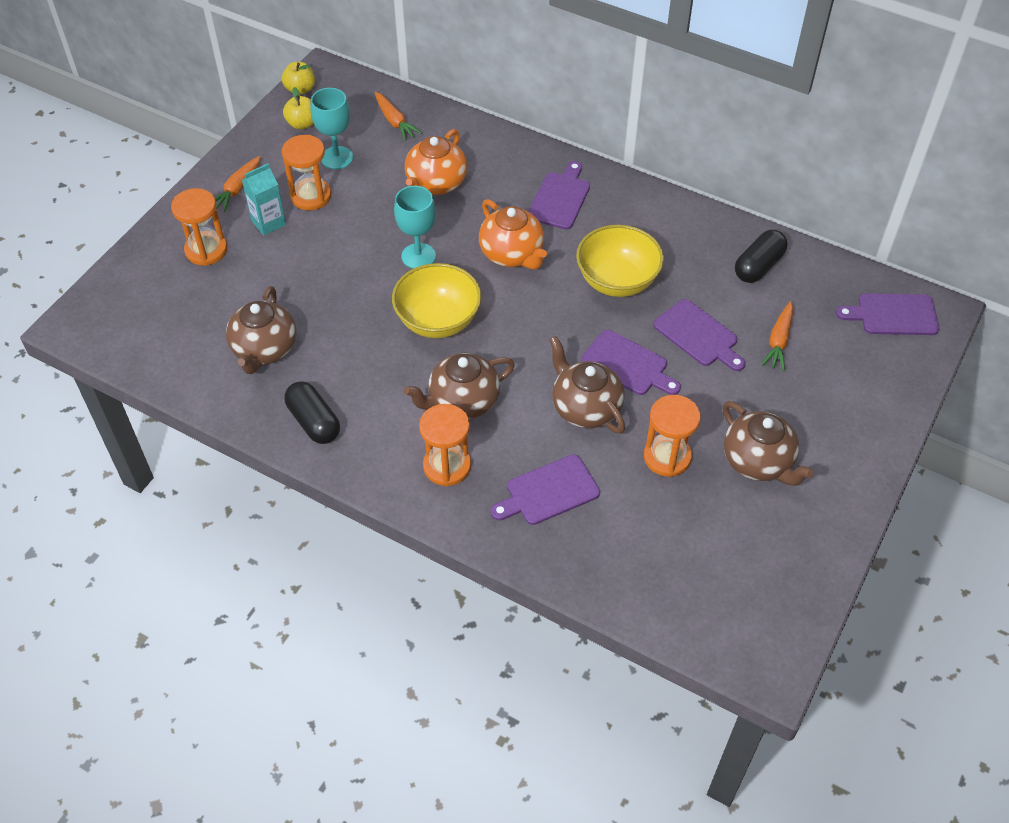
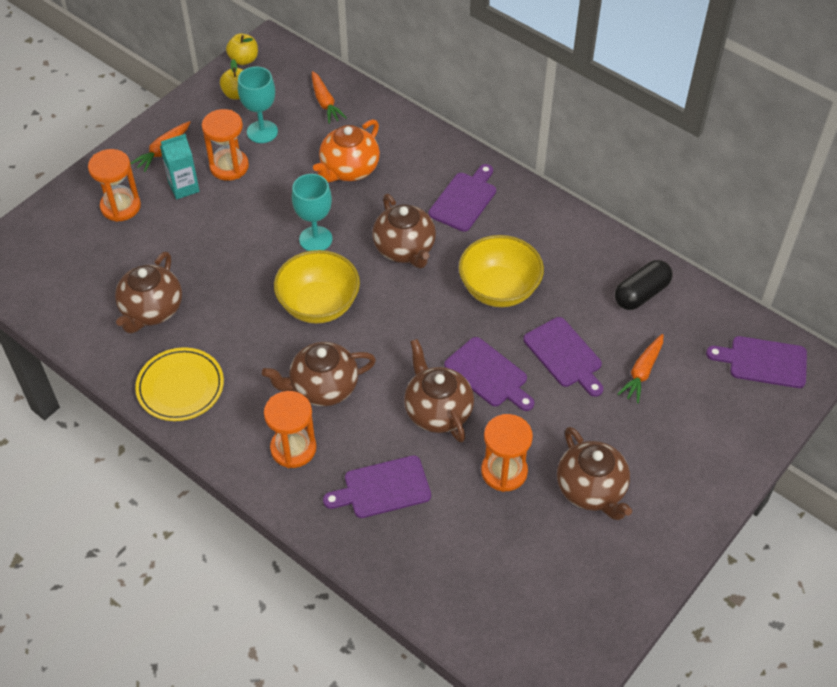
camera: 10 degrees right, 0 degrees up
black capsule [284,381,340,444] -> yellow plate [135,347,224,421]
orange teapot [479,199,547,270] -> brown teapot [372,194,436,268]

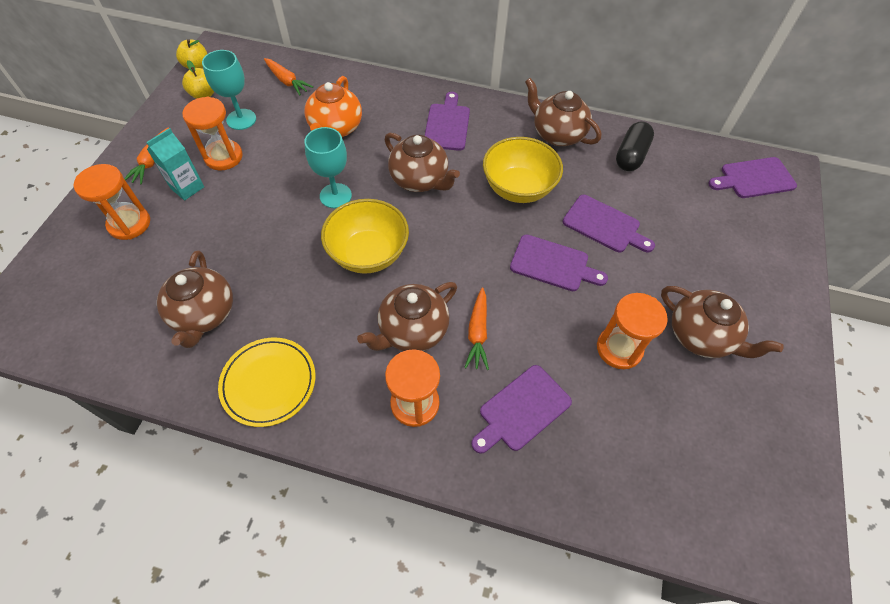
camera: 25 degrees left, 5 degrees up
brown teapot [404,339,474,443] -> brown teapot moved to [525,78,601,146]
orange carrot [618,334,663,403] -> orange carrot moved to [464,287,489,370]

